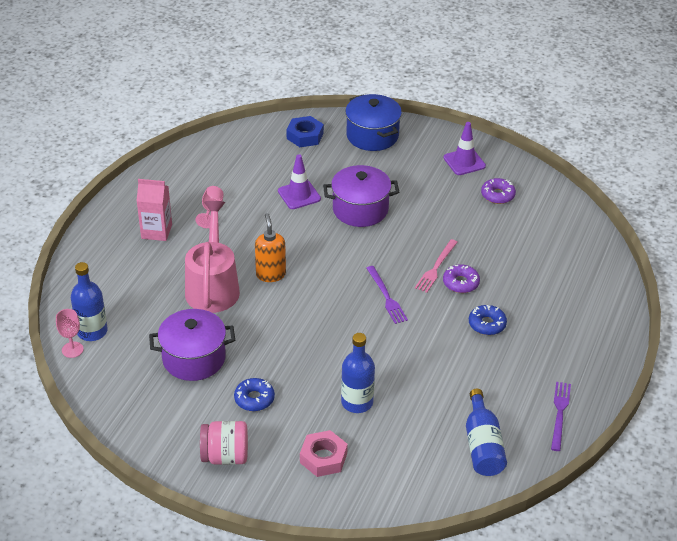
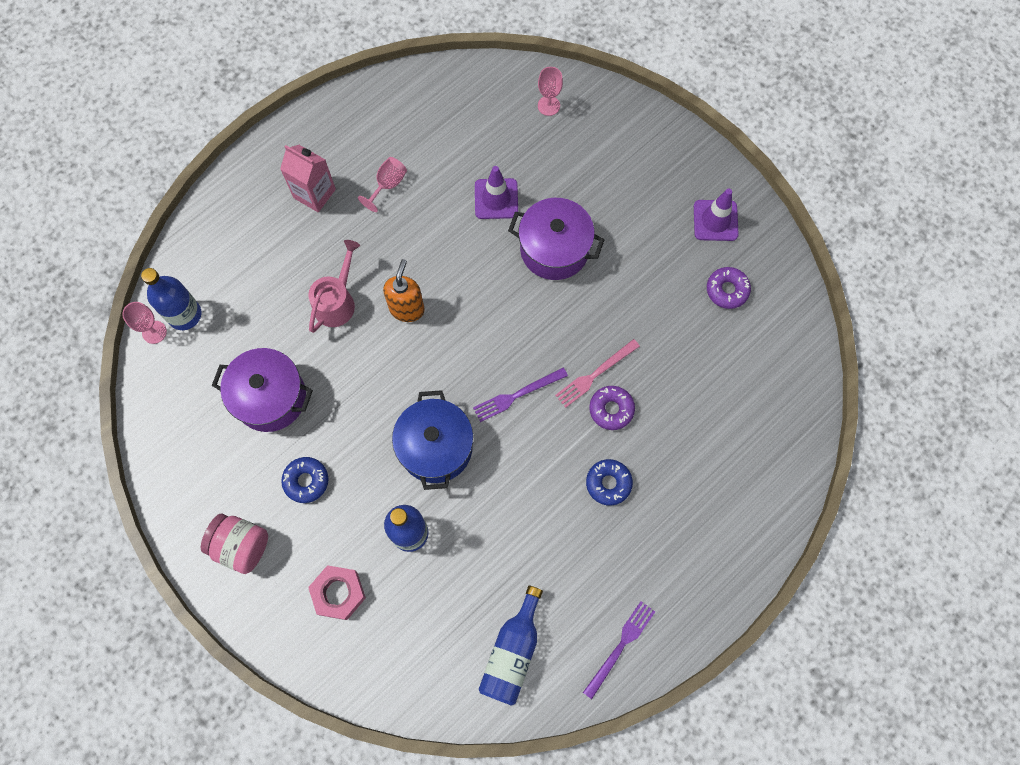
camera: 25 degrees right, 30 degrees up
pink watering can [185,201,240,313] -> pink watering can [308,240,360,333], size x0.65
blue nut [287,116,324,147] -> pink goblet [538,67,563,116]
blue pot [345,94,402,151] -> blue pot moved to [392,390,473,490]
purple fork [366,266,408,324] -> purple fork turned 60 degrees clockwise [473,368,568,422]

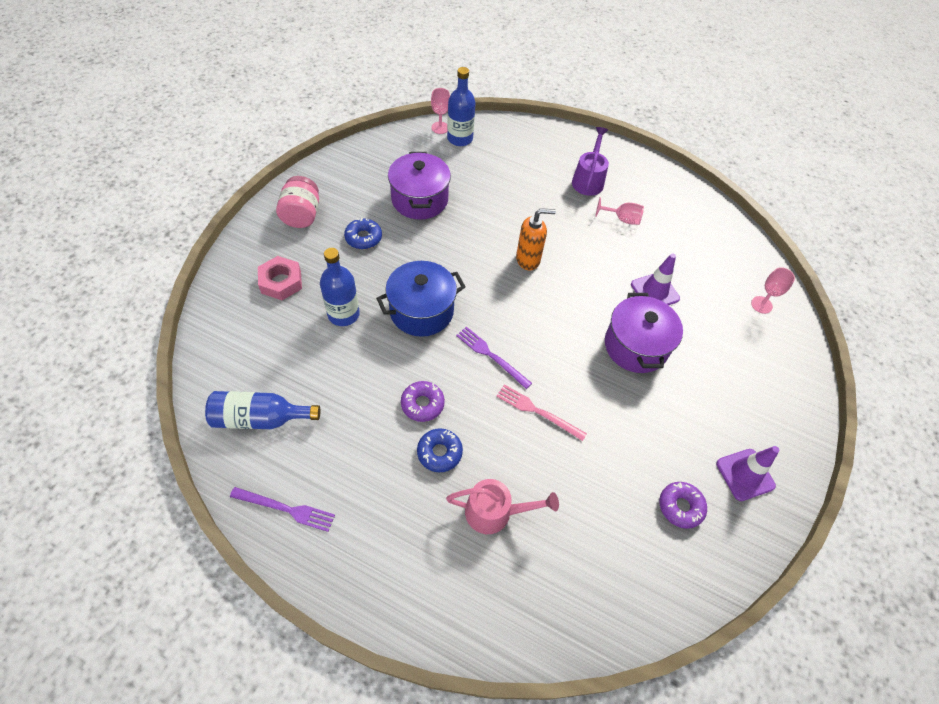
camera: 65 degrees right, 15 degrees down
pink carton [280,145,336,212] -> purple watering can [572,127,609,196]
pink watering can [308,240,360,333] -> pink watering can moved to [446,479,559,534]
purple donut [589,386,635,430] -> purple donut moved to [401,381,445,422]

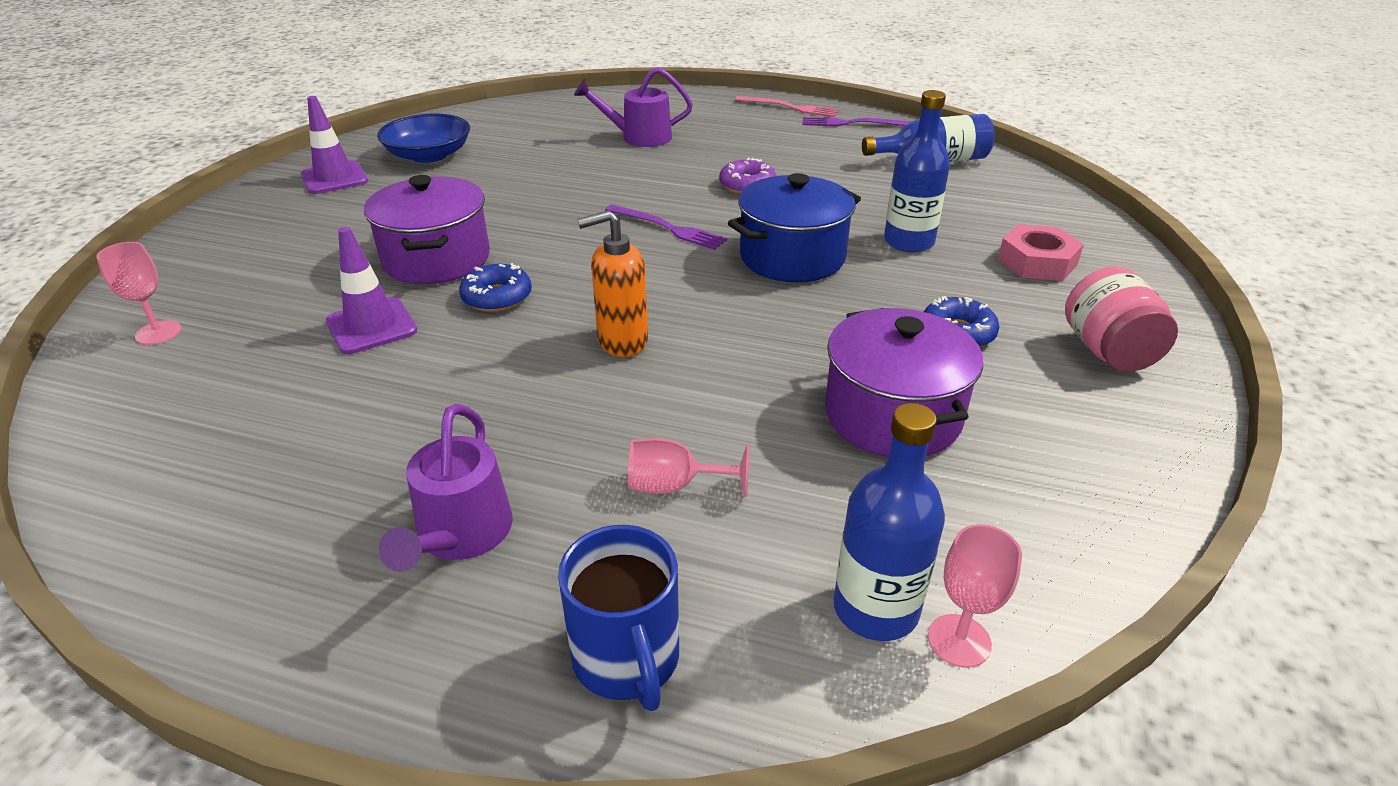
camera: 175 degrees right, 20 degrees down
blue donut [417,428,463,472] -> blue donut moved to [459,263,532,312]
pink watering can [446,479,559,534] -> purple watering can [574,67,693,147]
pink fork [496,384,587,441] -> pink fork moved to [735,96,839,117]
pink goblet [595,197,644,225] -> pink goblet moved to [628,438,749,497]
purple donut [659,482,707,529] -> blue bowl [377,114,470,163]
none -> blue mug [558,525,679,711]

